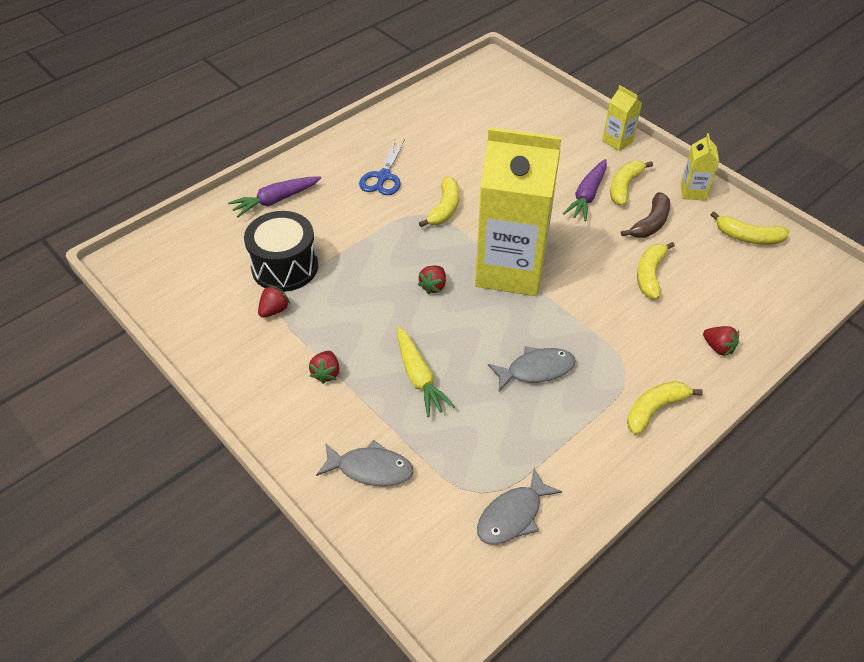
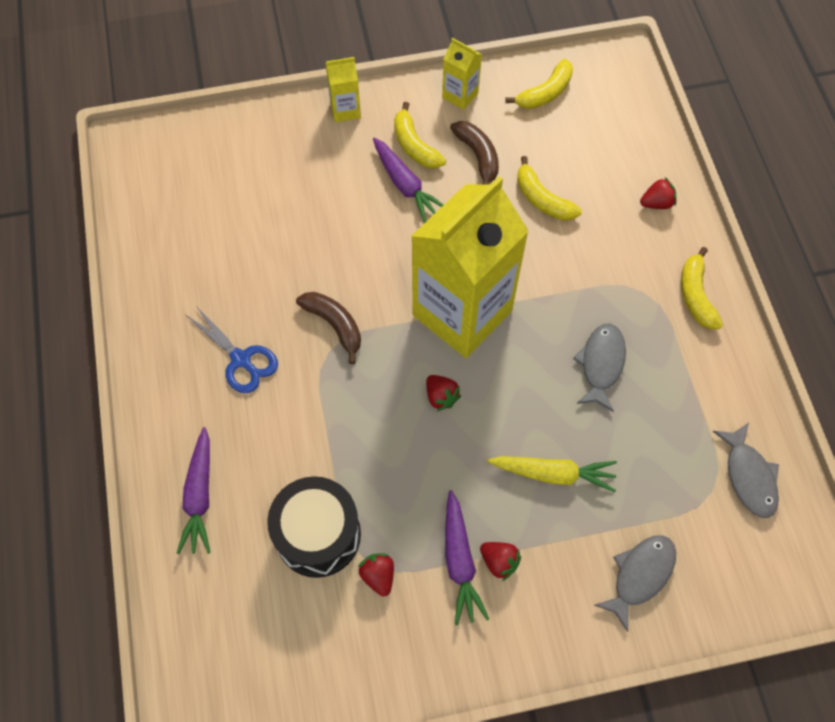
camera: 60 degrees left, 15 degrees up
yellow banana [419,177,459,227] -> brown banana [296,292,361,364]
none -> purple carrot [445,490,489,626]

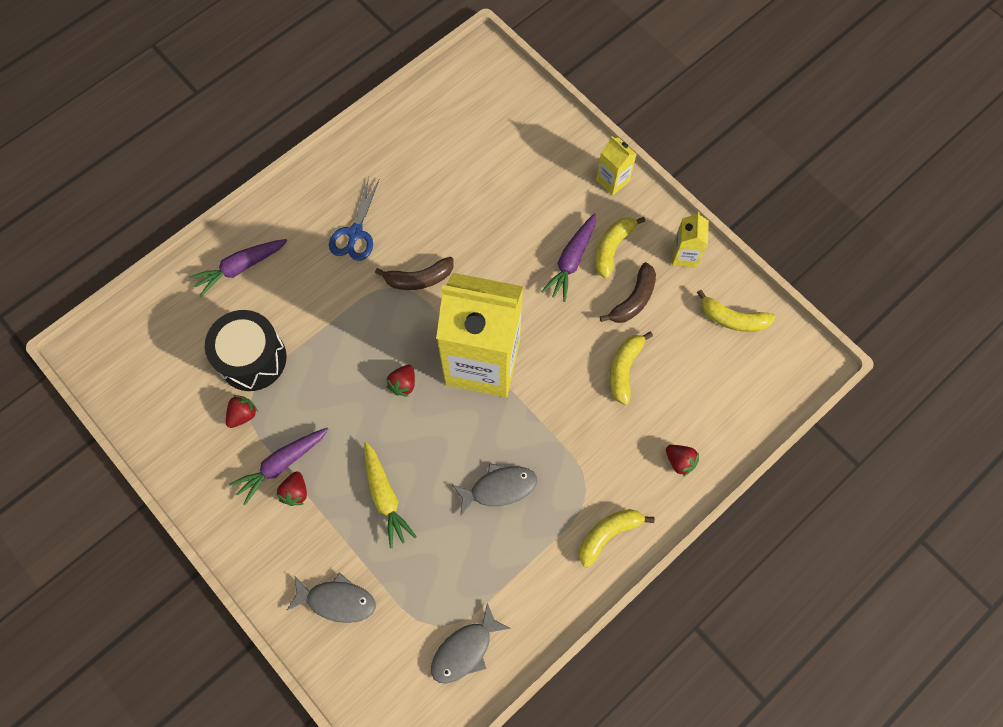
camera: 60 degrees right, 5 degrees up
brown banana [296,292,361,364] -> brown banana turned 60 degrees clockwise [375,257,453,290]

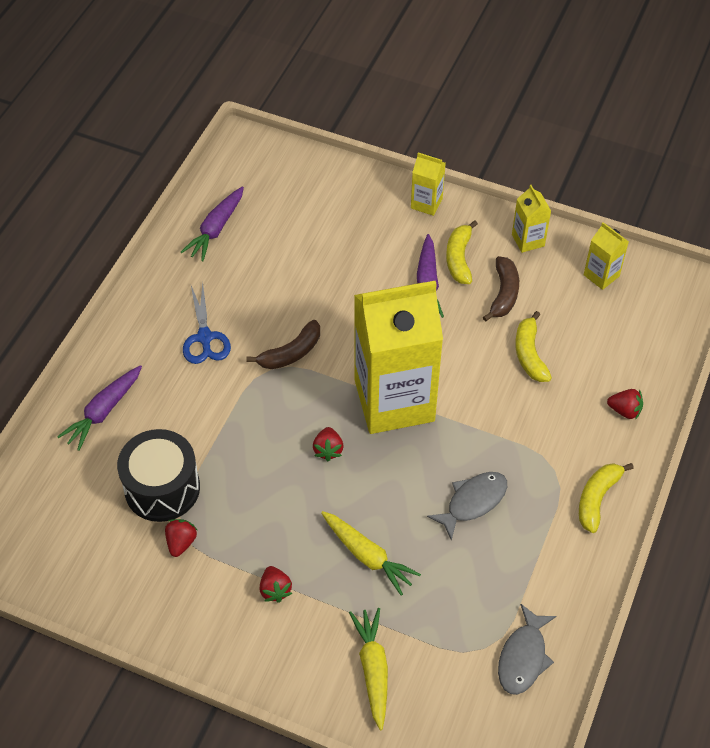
camera: 25 degrees left, 15 degrees down
purple carrot [229,428,328,505] -> purple carrot moved to [181,186,244,261]
grey fish [286,572,376,623] -> yellow carrot [349,608,388,730]
yellow banana [697,290,775,332] -> yellow carton [584,222,629,290]

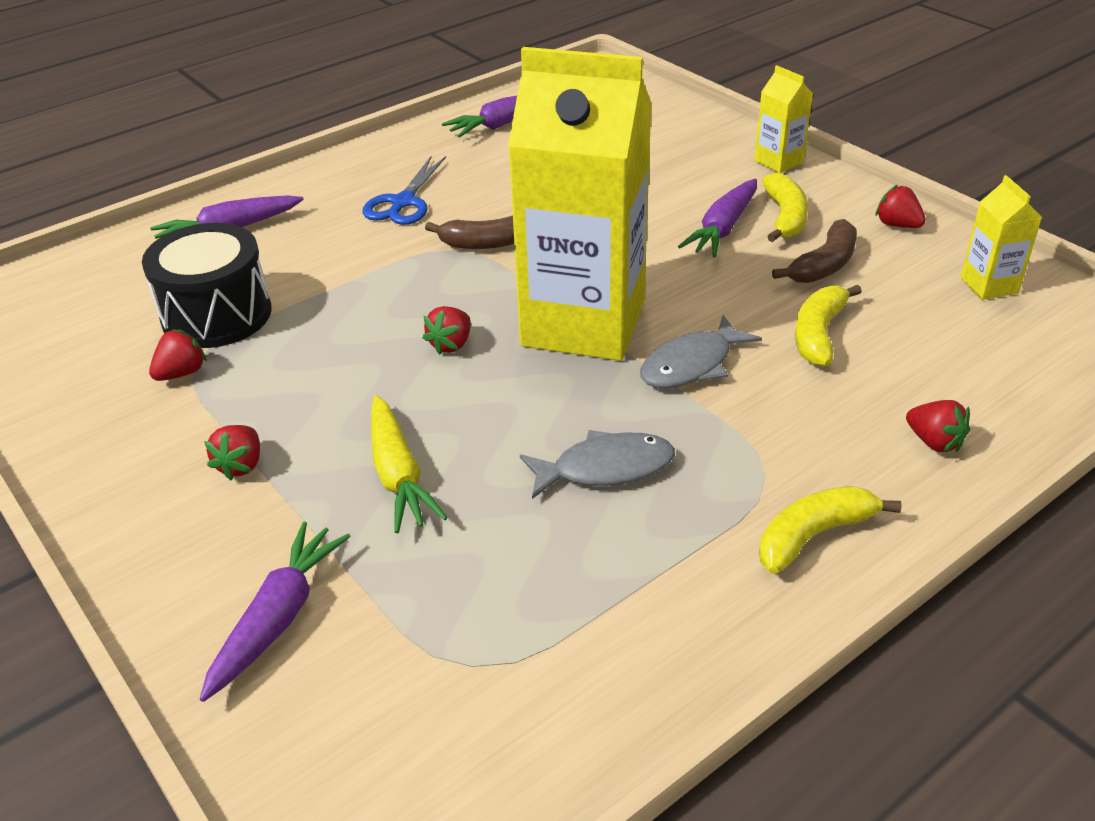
camera: 30 degrees right, 15 degrees down
yellow carrot [349,608,388,730] -> purple carrot [200,522,351,702]
yellow banana [446,220,478,284] -> yellow banana turned 150 degrees clockwise [762,173,808,242]
grey fish [498,604,556,695] -> grey fish moved to [640,315,762,388]
yellow carton [512,185,551,253] -> red strawberry [875,185,926,228]

